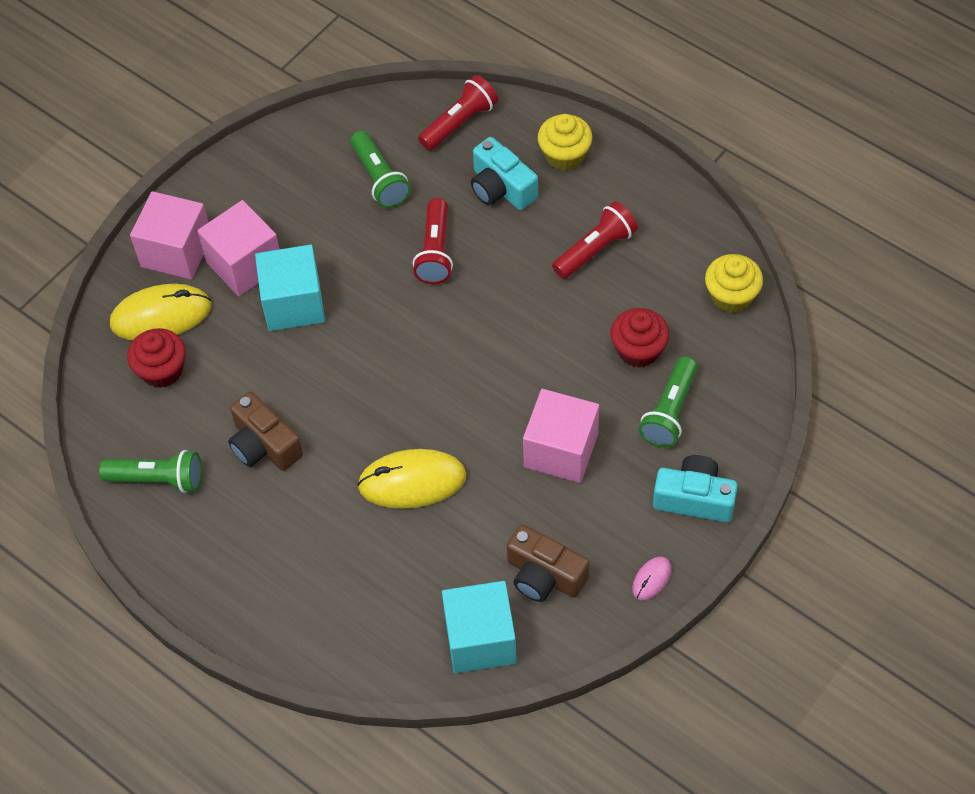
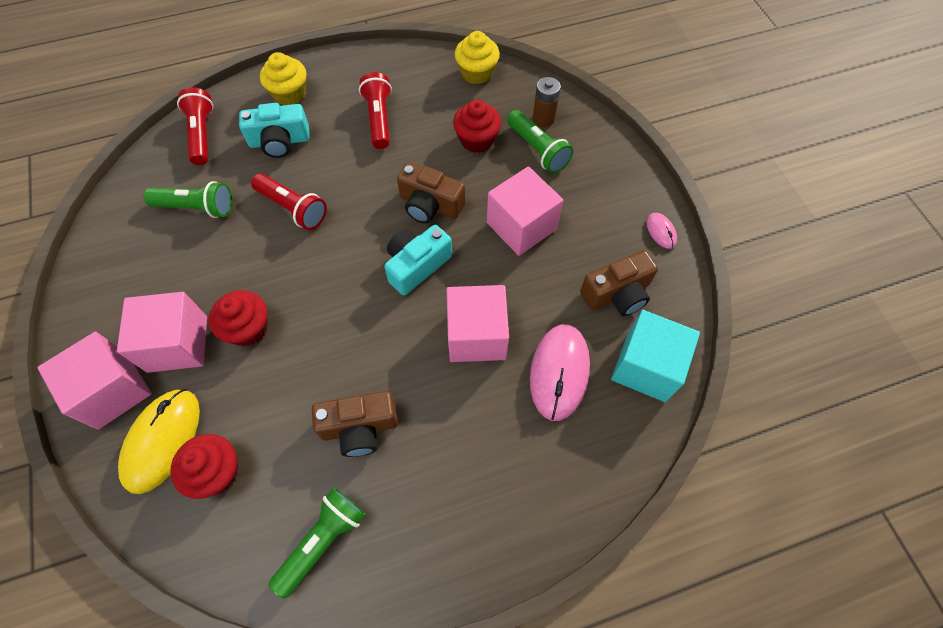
camera: 60 degrees left, 5 degrees up
turquoise cube [255,245,325,331] -> red cupcake [209,290,268,347]
yellow mouse [357,449,466,509] -> pink cube [447,285,509,362]
turquoise camera [653,455,738,522] -> turquoise camera moved to [384,225,452,295]
none -> brown camera [397,162,465,224]
none -> pink mouse [530,324,590,421]
none -> brown battery [533,77,561,127]

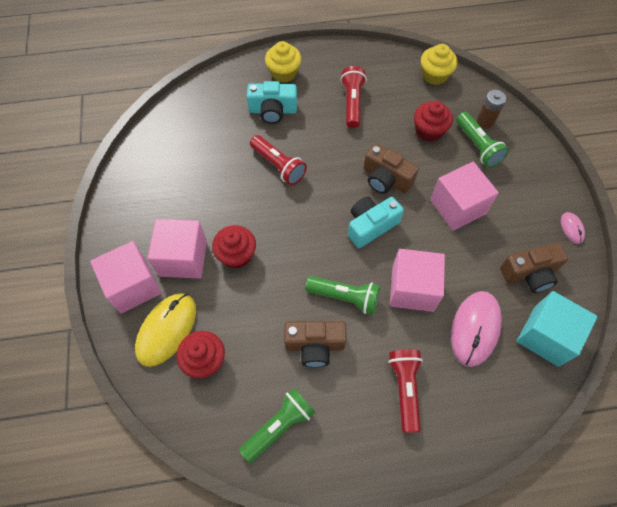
camera: 10 degrees right, 0 degrees up
green flashlight [143,181,233,218] -> green flashlight moved to [305,276,380,315]
red flashlight [177,87,214,165] -> red flashlight moved to [388,350,423,433]

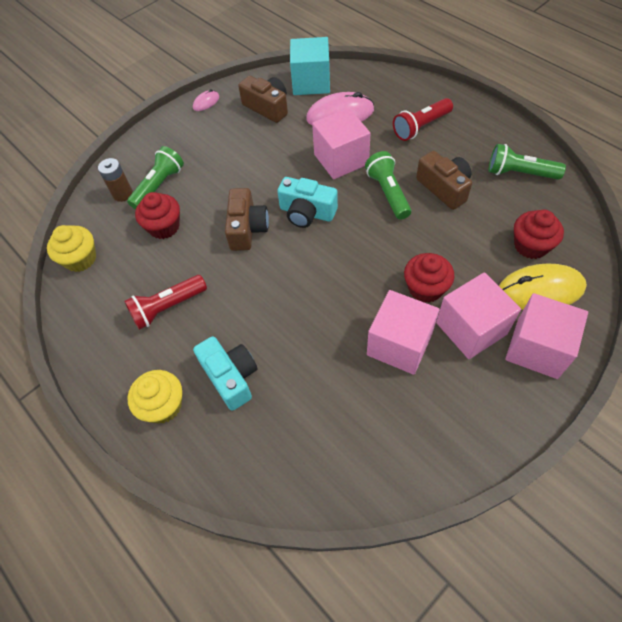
camera: 120 degrees left, 5 degrees down
red flashlight [250,135,307,185] -> none
pink cube [430,162,499,231] -> pink cube moved to [367,290,439,375]

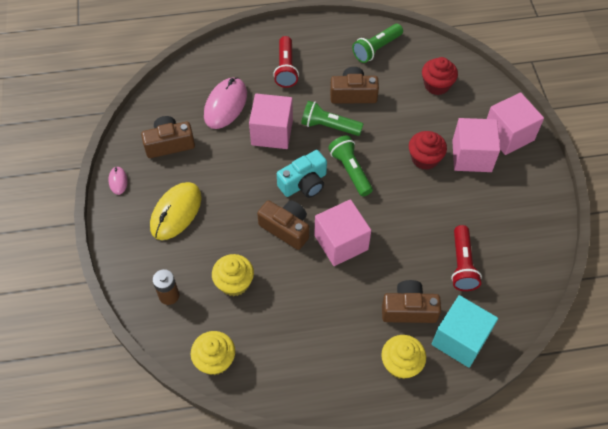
camera: 60 degrees left, 0 degrees up
red flashlight [124,275,207,330] -> red flashlight moved to [451,225,482,291]
green flashlight [127,146,184,209] -> green flashlight moved to [328,135,373,197]
red cupcake [135,192,180,239] -> yellow cupcake [212,254,254,296]
turquoise camera [193,336,257,411] -> brown camera [382,280,441,323]
turquoise cube [290,37,330,95] -> turquoise cube moved to [432,295,498,368]
pink cube [367,290,439,375] -> pink cube moved to [315,199,371,266]
yellow mouse [499,263,587,310] -> yellow mouse moved to [150,182,202,240]

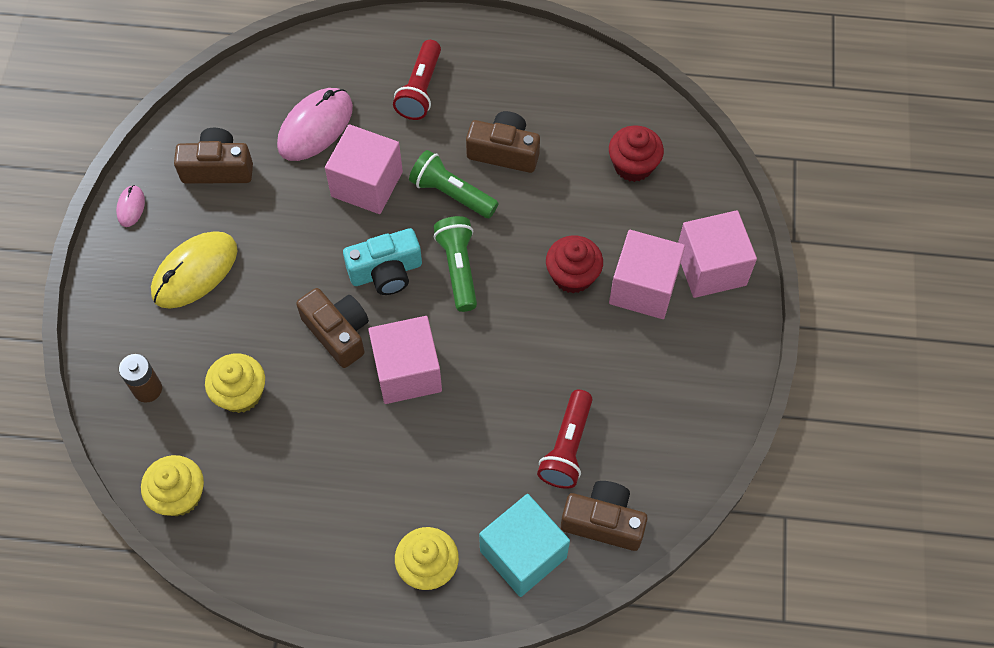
camera: 15 degrees right, 5 degrees up
green flashlight [352,24,403,63] -> none
brown camera [382,280,441,323] -> brown camera moved to [561,481,648,551]

